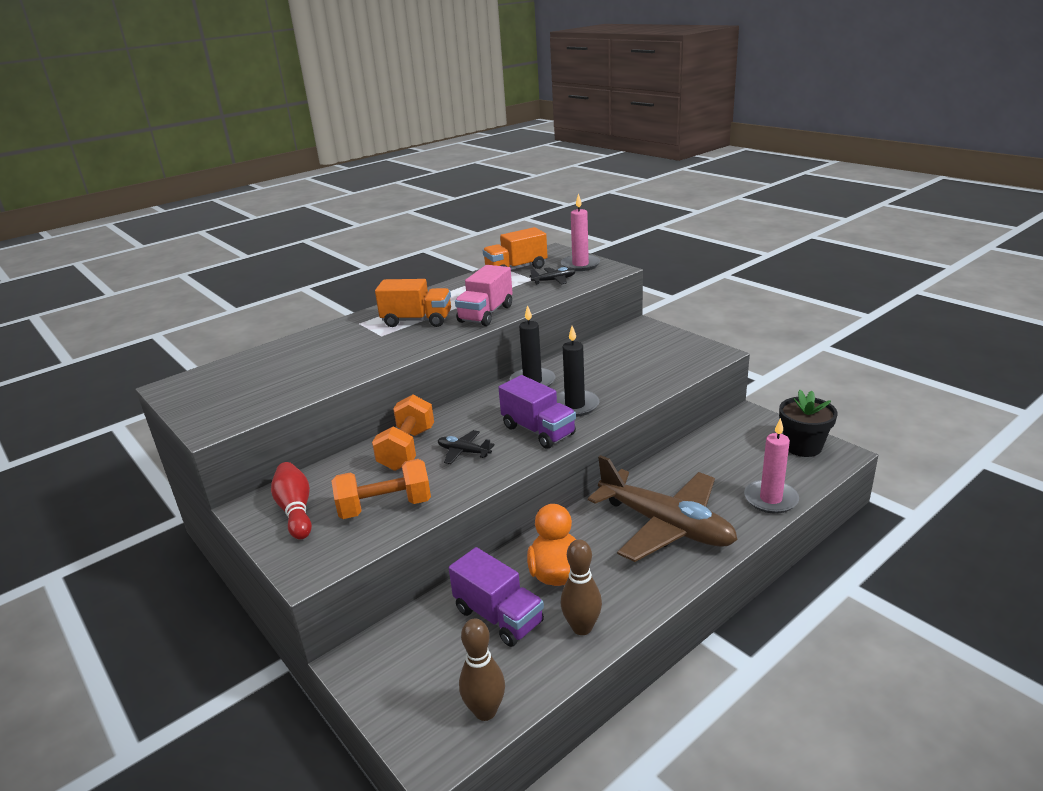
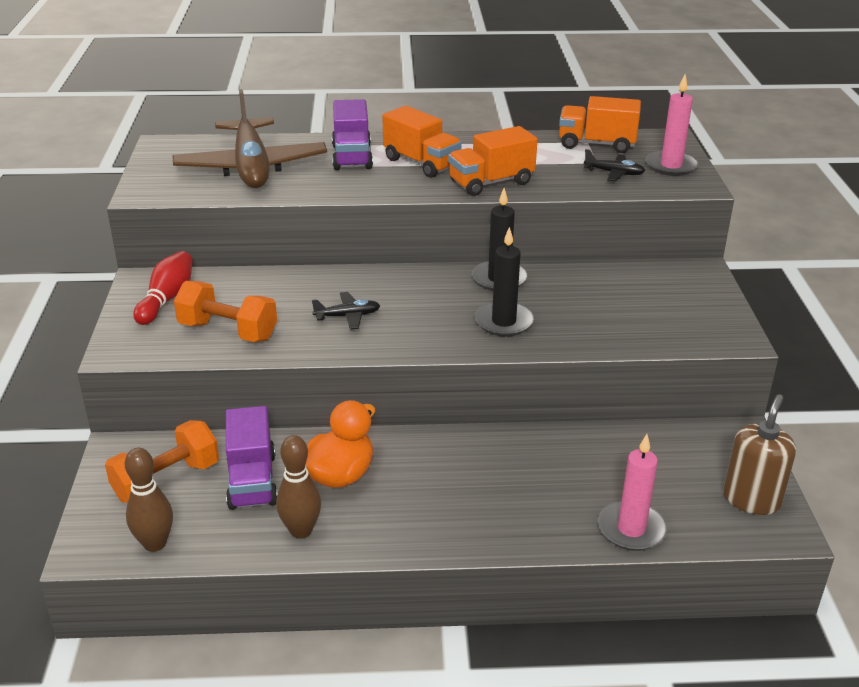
camera: 35 degrees right, 5 degrees up
orange dumbbell [372,395,434,471] -> orange dumbbell moved to [105,420,219,503]
black plane [438,430,495,464] -> black plane turned 105 degrees clockwise [312,292,380,330]
pink truck [455,265,513,326] -> orange truck [448,126,538,196]
purple truck [498,375,576,449] -> purple truck moved to [332,99,373,170]
brown plane [588,455,738,562] -> brown plane moved to [173,89,327,188]
black flower pot [779,390,838,457] -> brown soap dispenser [723,394,796,515]

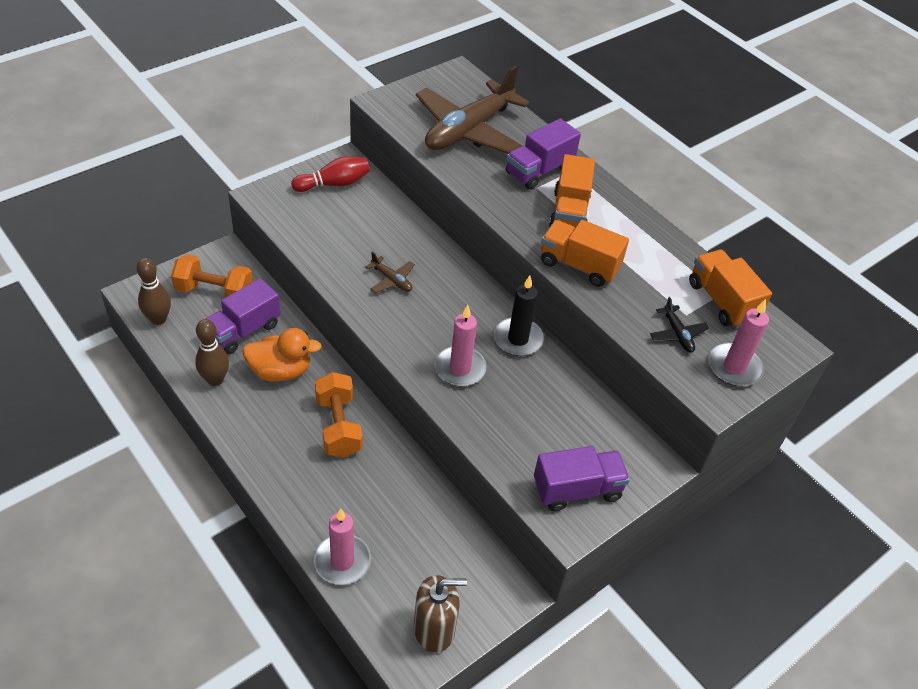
camera: 50 degrees right, 15 degrees up
orange dumbbell [174,281,277,342] -> orange dumbbell moved to [315,372,362,458]
black plane [312,292,380,330] -> brown plane [365,251,415,293]
black candle [475,227,534,337] -> pink candle [434,305,487,387]
none -> purple truck [534,446,630,511]

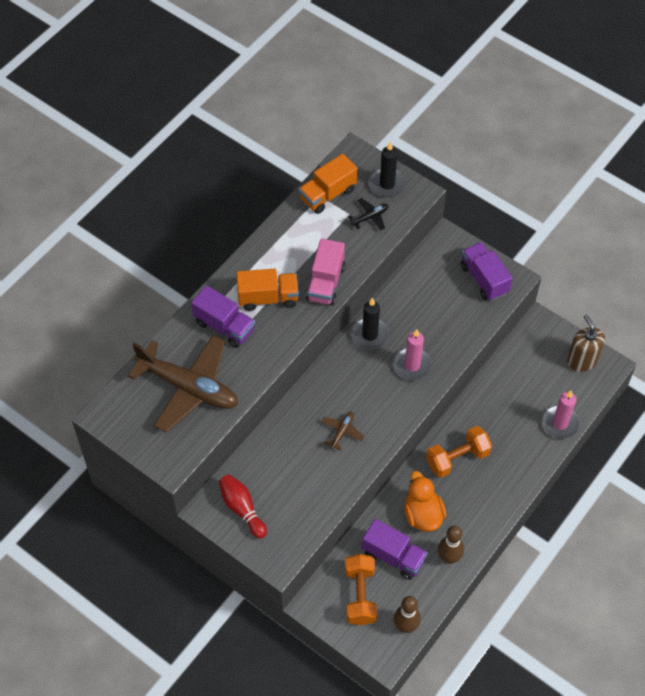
camera: 100 degrees left, 10 degrees up
orange truck [541,220,629,287] -> pink truck [306,238,345,305]
pink candle [708,299,769,386] -> black candle [369,141,406,197]

